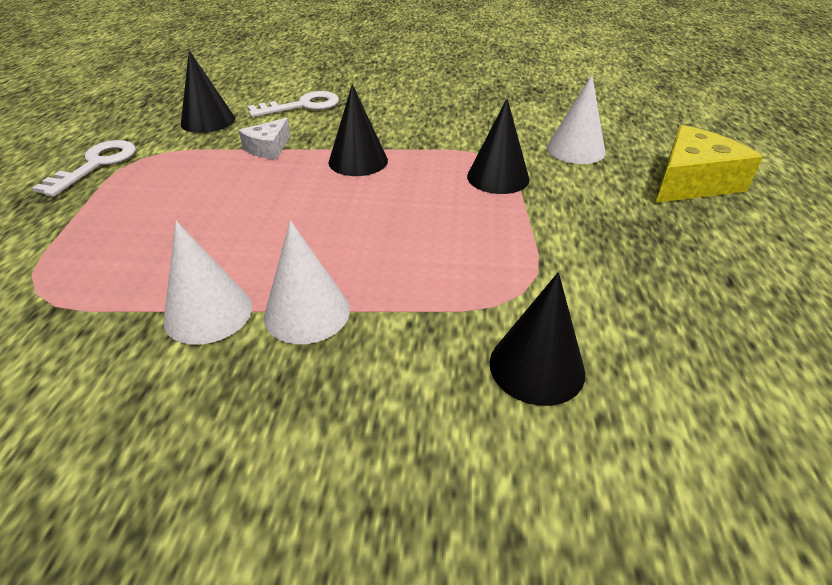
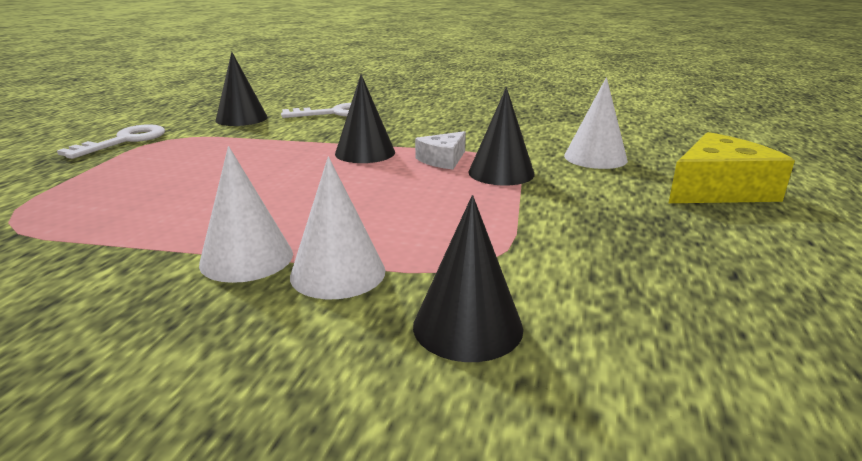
camera: 10 degrees right, 15 degrees down
white cone [163,221,252,345] -> white cone moved to [290,157,385,299]
white cheese [239,118,290,159] -> white cheese moved to [415,131,466,169]

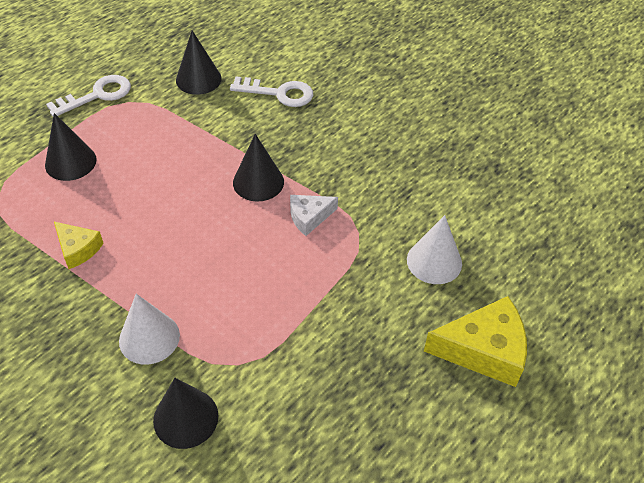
camera: 25 degrees right, 25 degrees up
white cone [199,146,293,283] -> none
black cone [468,87,535,186] -> black cone moved to [45,113,97,181]
none -> yellow cheese [54,222,104,269]

